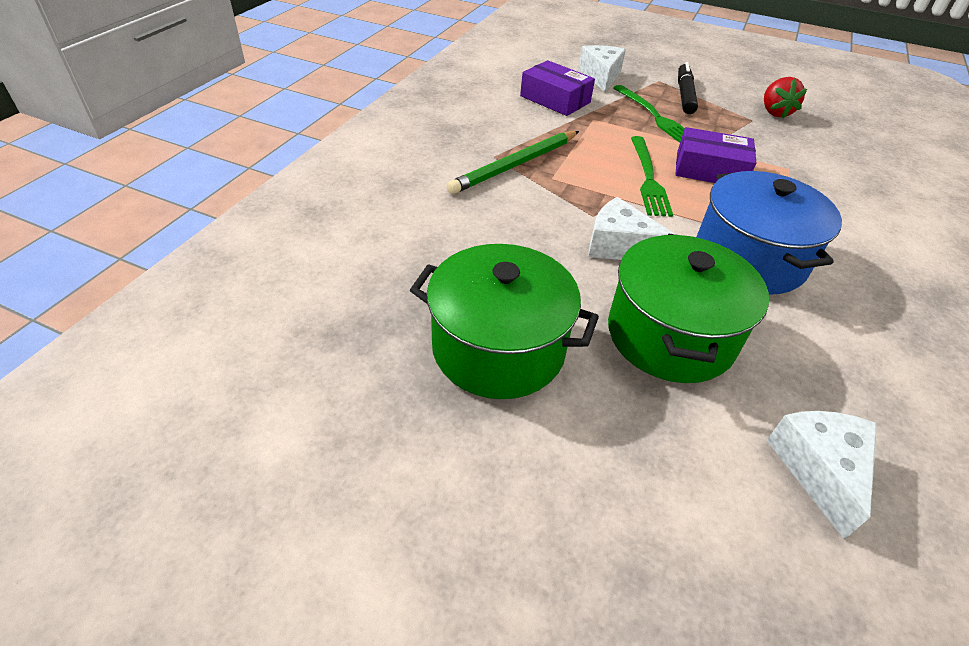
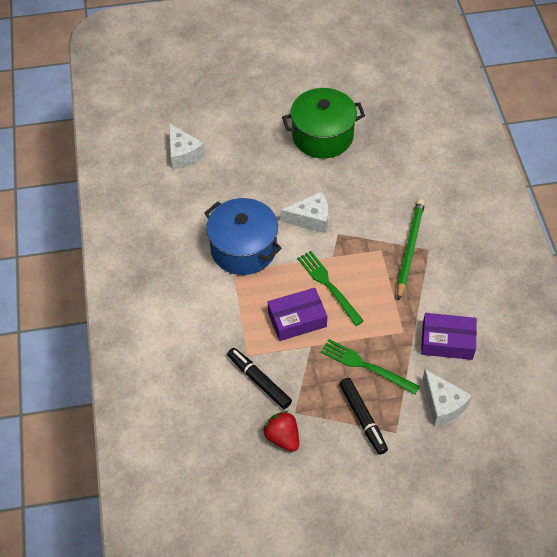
camera: 150 degrees right, 10 degrees up
green pot [608,234,769,383] -> none
none -> black marker [227,348,292,409]

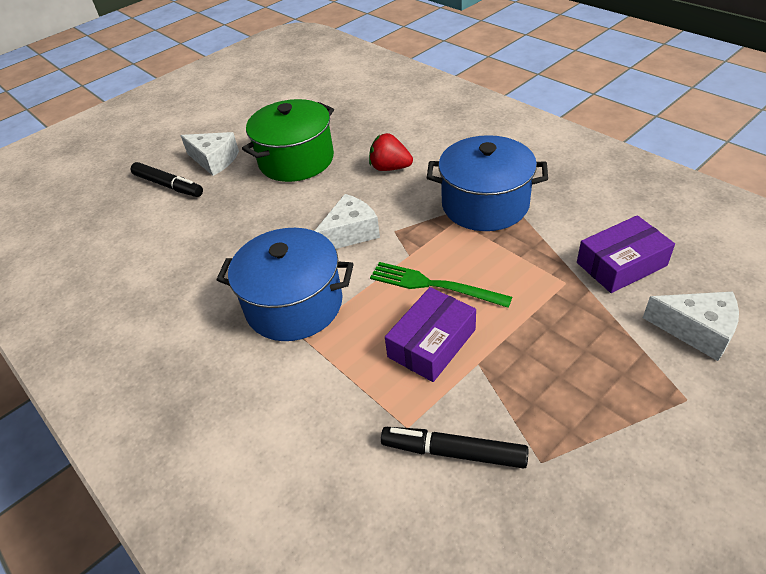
camera: 30 degrees left, 10 degrees down
white cheese [169,123,205,169] -> white cheese moved to [180,132,239,176]
red strawberry [263,411,299,452] -> red strawberry moved to [369,133,413,171]
green fork [320,339,420,394] -> none
black marker [339,378,388,455] -> black marker moved to [131,162,203,197]
green pencil [397,199,425,301] -> blue pot [427,135,548,231]

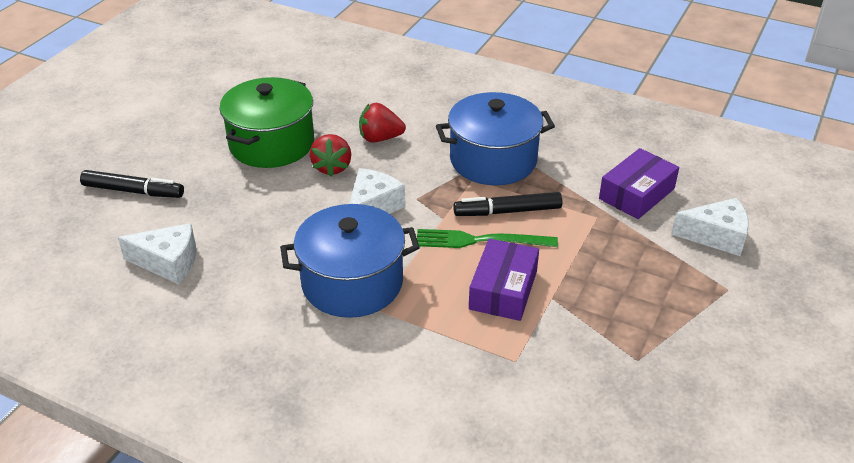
camera: 25 degrees left, 5 degrees down
white cheese [180,132,239,176] -> white cheese moved to [118,223,196,284]
black marker [381,427,529,469] -> black marker moved to [453,192,563,216]
none -> red strawberry [309,134,351,177]

